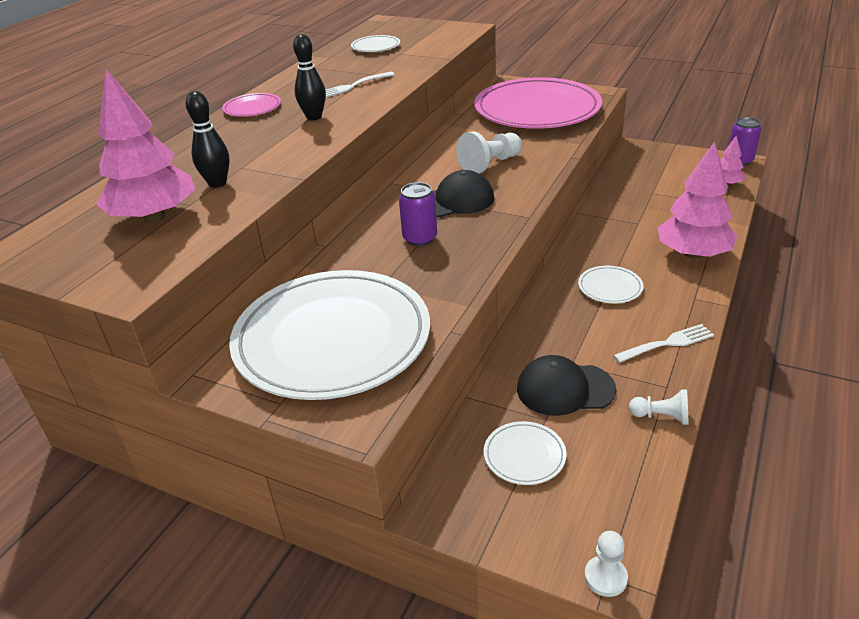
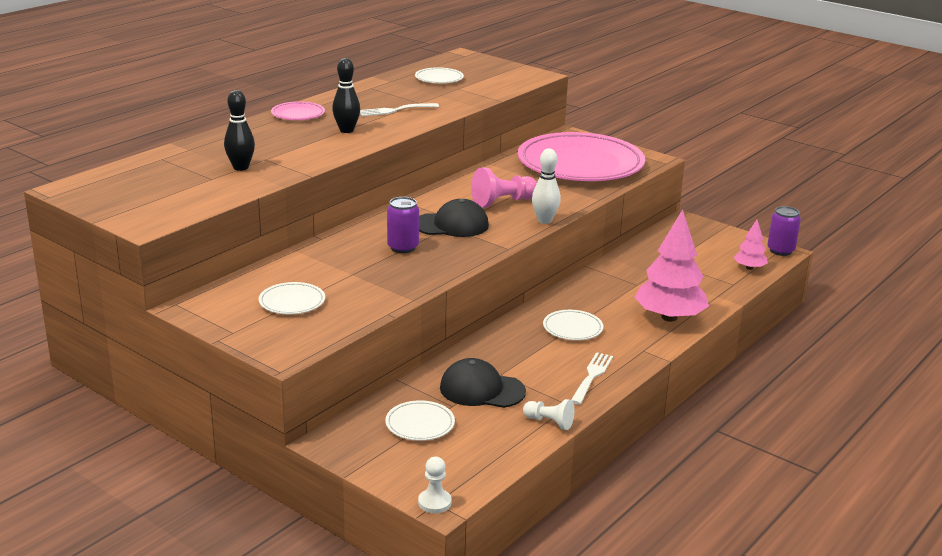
camera: 10 degrees right, 10 degrees down
pink tree [96,69,195,223] -> none
white plate [229,270,430,400] -> white plate [259,282,325,314], size x0.40
white pawn [456,131,522,174] -> pink pawn [471,168,537,208]
white fork [613,324,714,363] -> white fork turned 60 degrees counterclockwise [571,352,613,405]
none -> white bowling pin [532,149,561,224]

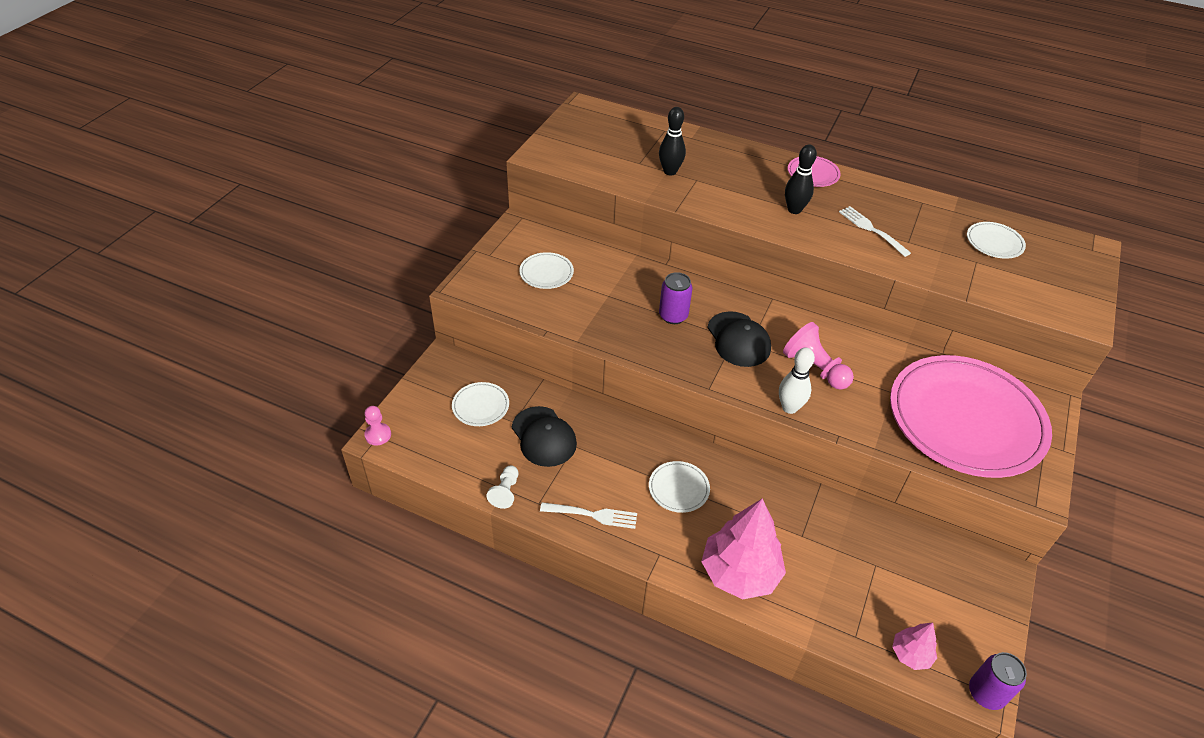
camera: 75 degrees right, 20 degrees up
white pawn [418,457,452,513] -> pink pawn [364,406,391,445]
black cap [440,358,526,408] -> black cap turned 150 degrees clockwise [512,406,577,467]

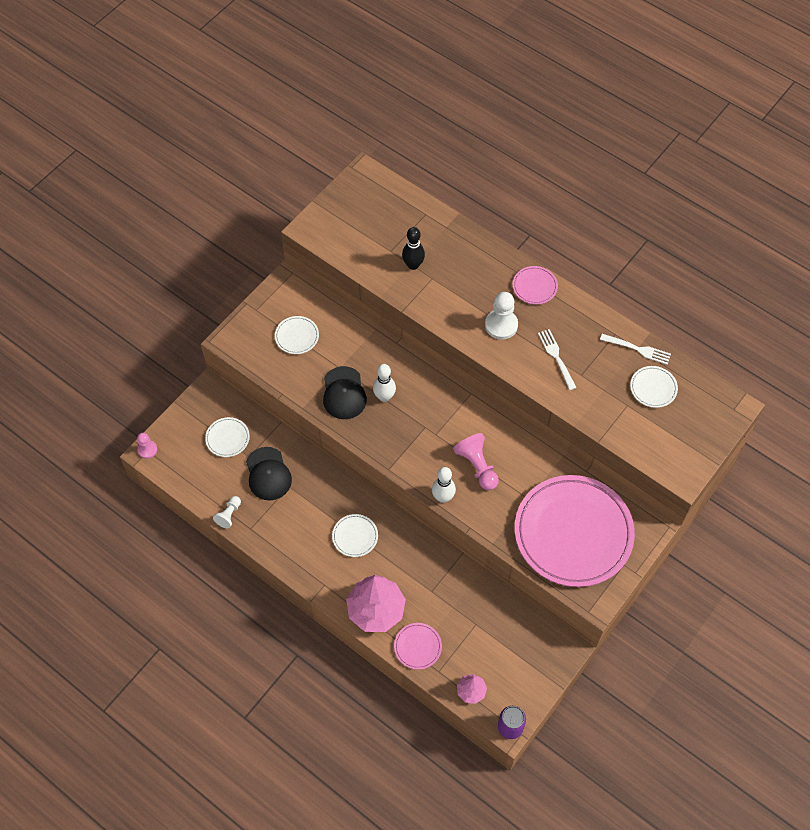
camera: 15 degrees right, 15 degrees up
white fork [540,502,637,529] -> white fork moved to [600,334,671,365]
purple can [659,272,692,324] -> white bowling pin [373,364,396,402]
black cap [707,311,771,367] -> black cap moved to [323,366,367,419]
black bowling pin [785,145,817,214] -> white pawn [485,292,518,340]
none -> pink plate [394,623,442,670]

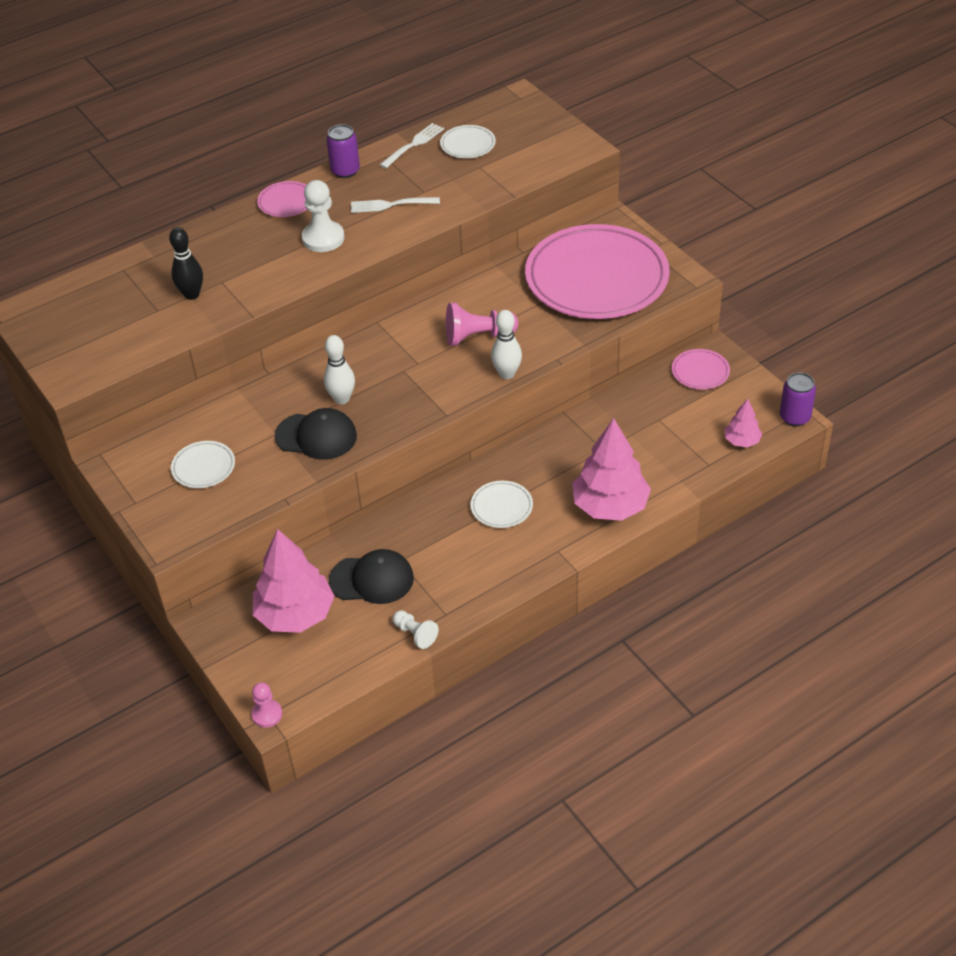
camera: 70 degrees left, 15 degrees down
white plate [205,417,250,457] -> pink tree [253,529,335,633]
pink plate [394,623,442,670] -> pink plate moved to [672,349,730,389]
none -> purple can [326,124,360,178]

